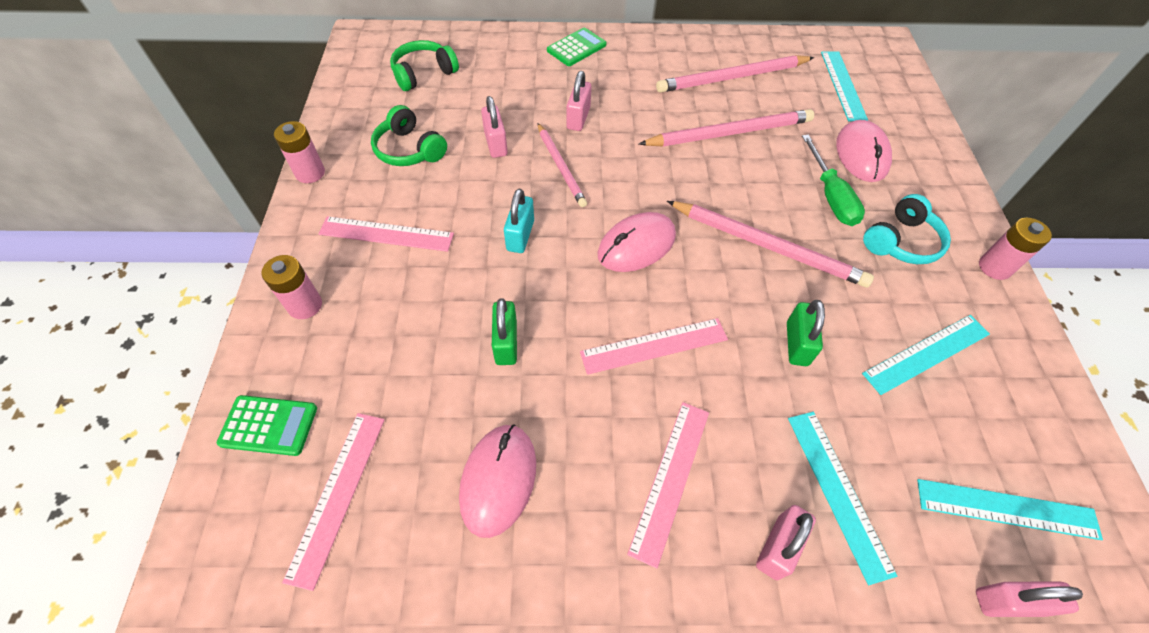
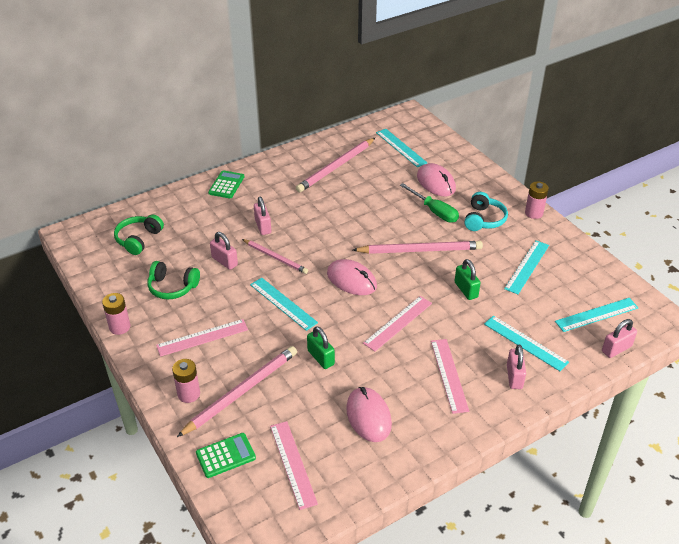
camera: 30 degrees left, 15 degrees down
turquoise padlock [504,189,534,253] -> turquoise ruler [250,278,318,331]
pink mouse [598,212,676,272] -> pink mouse turned 75 degrees counterclockwise [327,259,377,295]
pink pencil [639,109,814,146] -> pink pencil moved to [177,346,297,437]

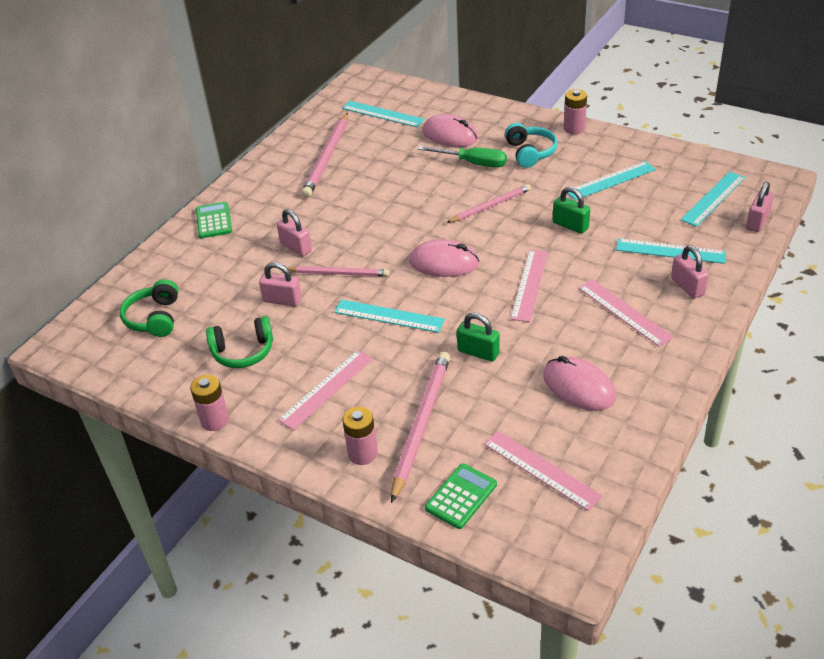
camera: 25 degrees left, 0 degrees up
pink pencil [353,241,483,254] -> pink pencil [446,184,531,223], size x0.63
turquoise ruler [504,241,549,294] -> turquoise ruler turned 60 degrees clockwise [567,161,656,200]

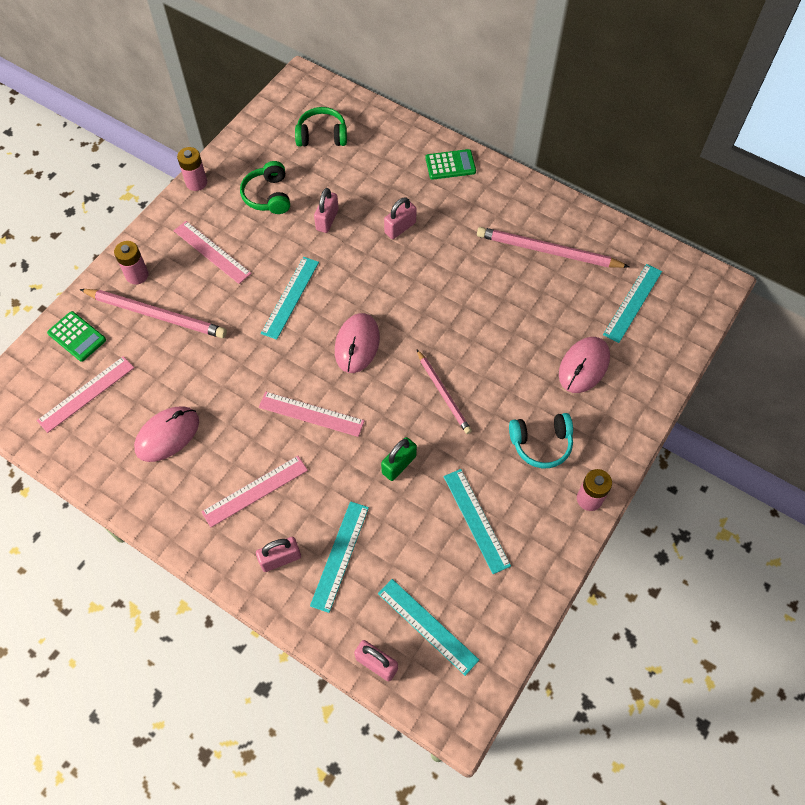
camera: 90 degrees right, 20 degrees up
pink pencil [287,266,389,277] -> none
green screwdriver [418,146,507,168] -> none
green padlock [457,313,500,362] -> none

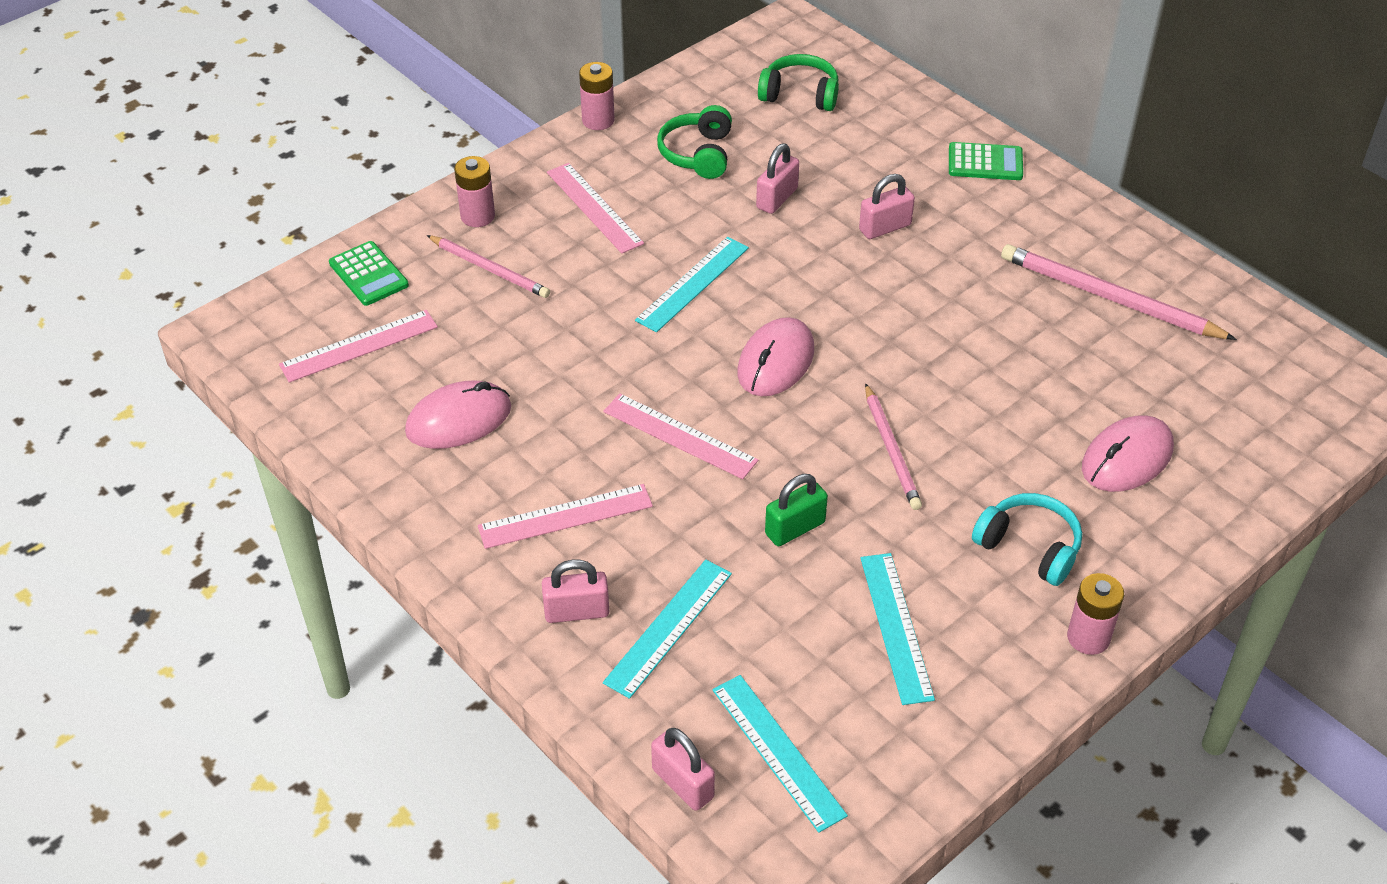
camera: 15 degrees right, 15 degrees down
pink pencil [79,289,227,338] -> pink pencil [427,235,550,298], size x0.63
turquoise headphones [509,413,573,468] -> turquoise headphones turned 150 degrees counterclockwise [972,493,1082,586]
turquoise ruler [603,264,662,343] -> none

